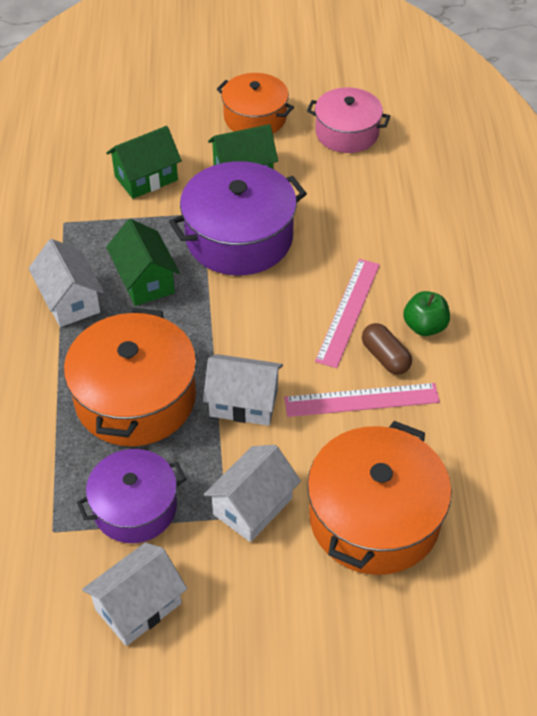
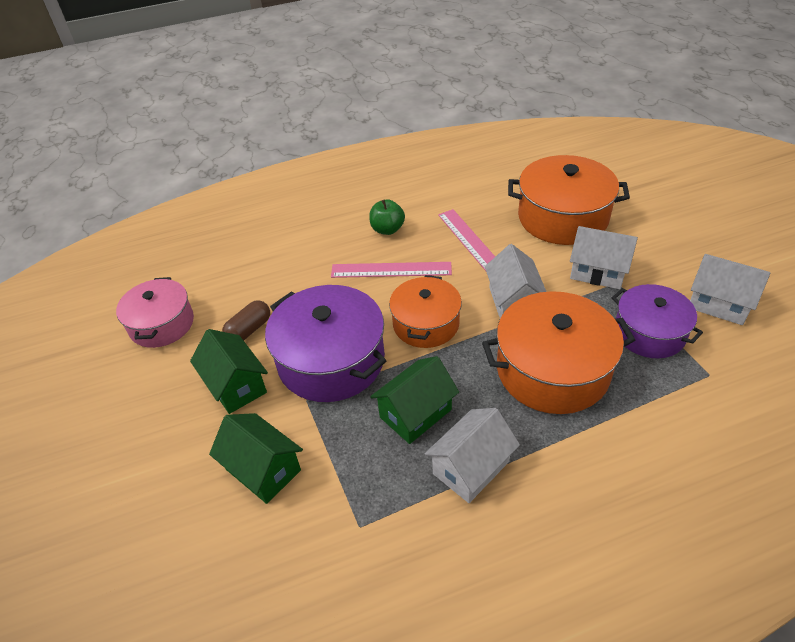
camera: 105 degrees left, 5 degrees down
orange pot [217,73,294,133] -> orange pot moved to [389,275,462,348]
brown capsule [362,323,412,375] -> brown capsule moved to [222,300,270,341]

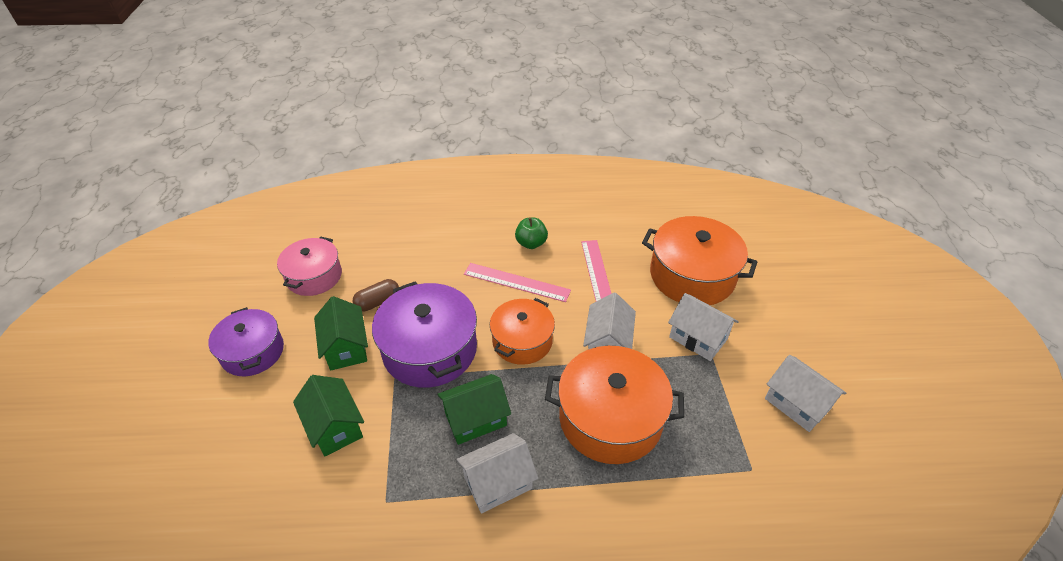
camera: 15 degrees right, 0 degrees up
purple pot [612,284,703,358] -> purple pot moved to [208,307,284,376]

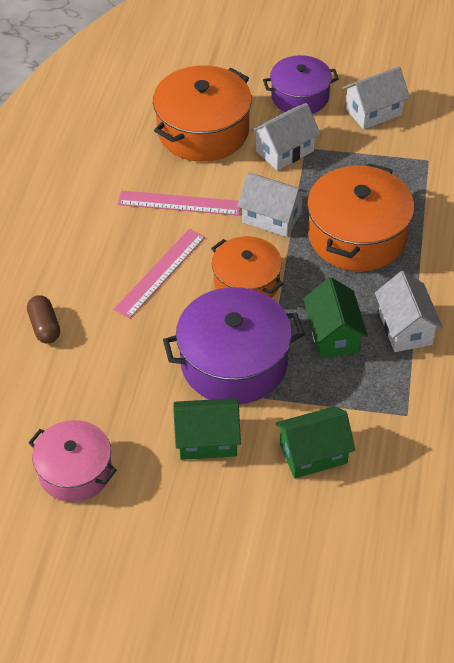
camera: 75 degrees left, 5 degrees up
purple pot [208,307,284,376] -> purple pot moved to [263,55,339,114]
brown capsule [353,279,399,311] -> brown capsule moved to [27,295,60,344]
green apple [515,218,548,249] -> none

